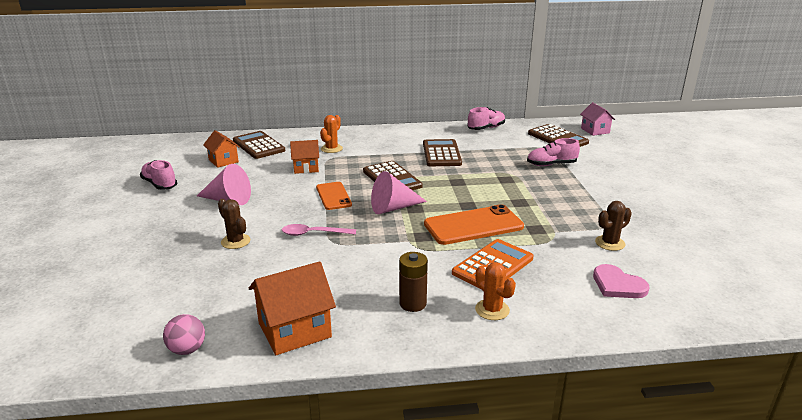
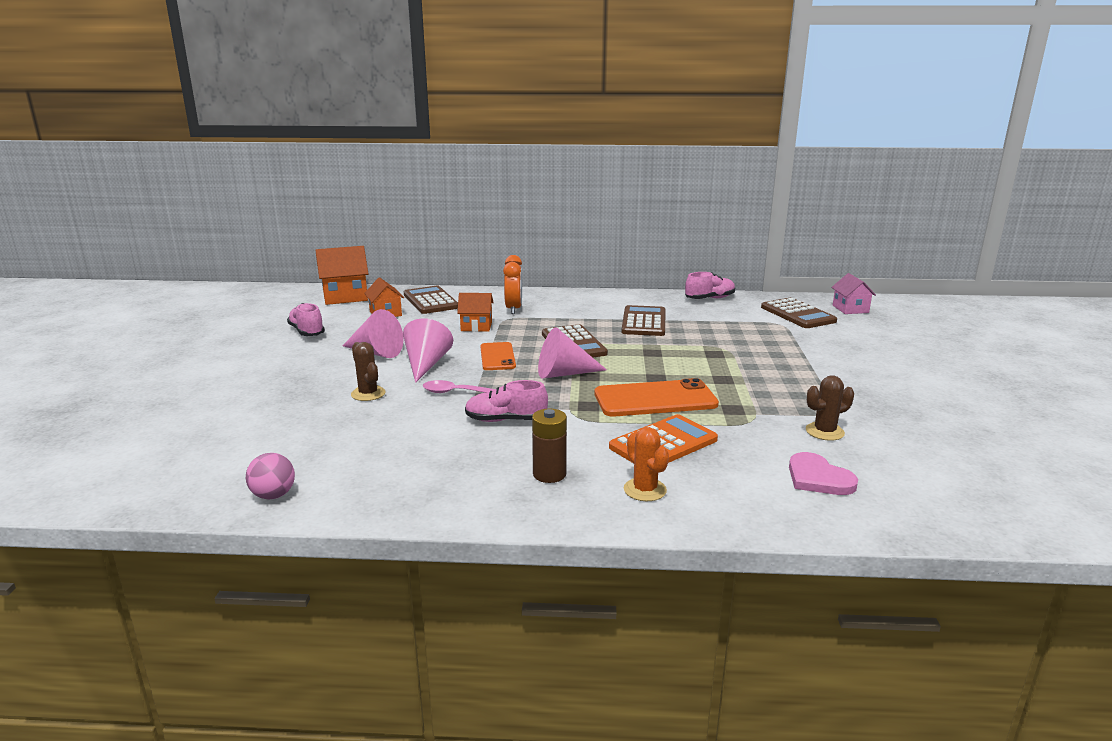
camera: 10 degrees right, 5 degrees down
orange house [249,261,336,355] -> orange house moved to [315,246,368,305]
orange cactus [320,115,343,153] -> orange clock [503,255,522,314]
pink shoe [527,138,580,166] -> pink shoe moved to [465,380,548,422]
none -> pink cone [403,318,453,383]

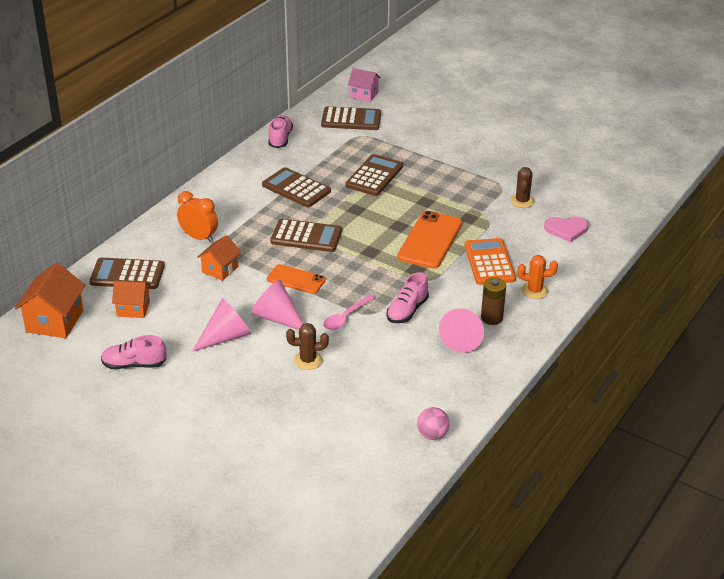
camera: 60 degrees left, 15 degrees up
pink cone [538,327,607,379] -> pink cone moved to [439,308,484,353]
none -> brown calculator [346,154,403,196]

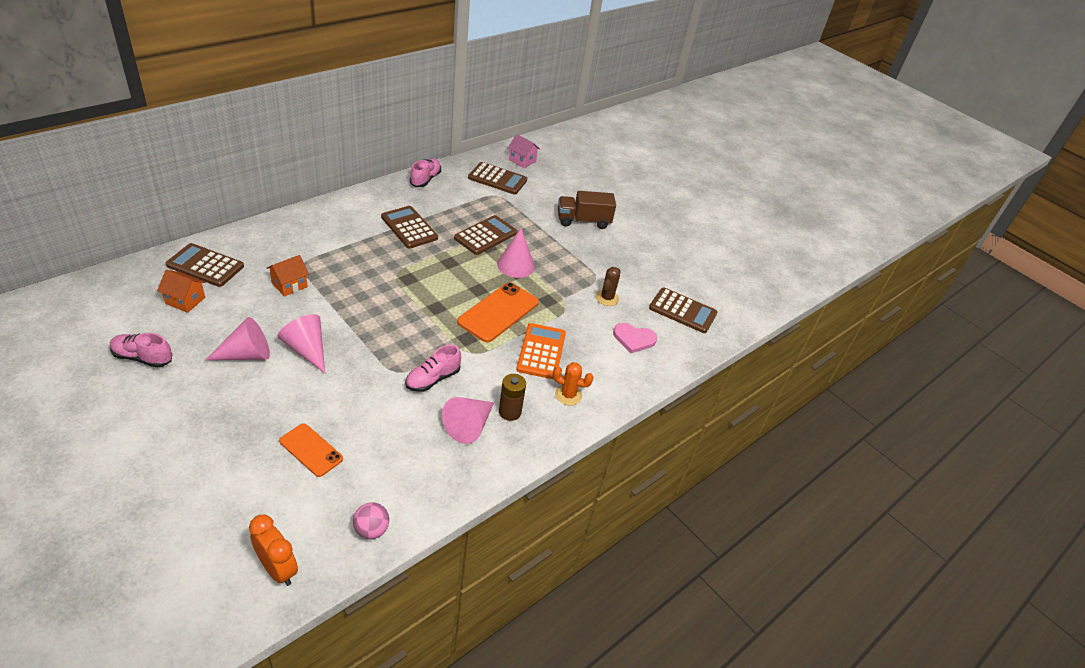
camera: 10 degrees right, 5 degrees up
orange house [15,262,86,338] -> none
orange clock [177,191,218,243] -> orange clock moved to [249,514,298,586]
orange phone [267,264,326,294] -> orange phone moved to [279,423,343,477]
brown calculator [271,219,342,252] -> brown calculator moved to [649,287,717,333]
brown cactus [286,323,329,370] -> none
pink spoon [323,294,375,330] -> none
none -> pink cone [497,228,535,278]
none -> brown truck [558,191,616,229]

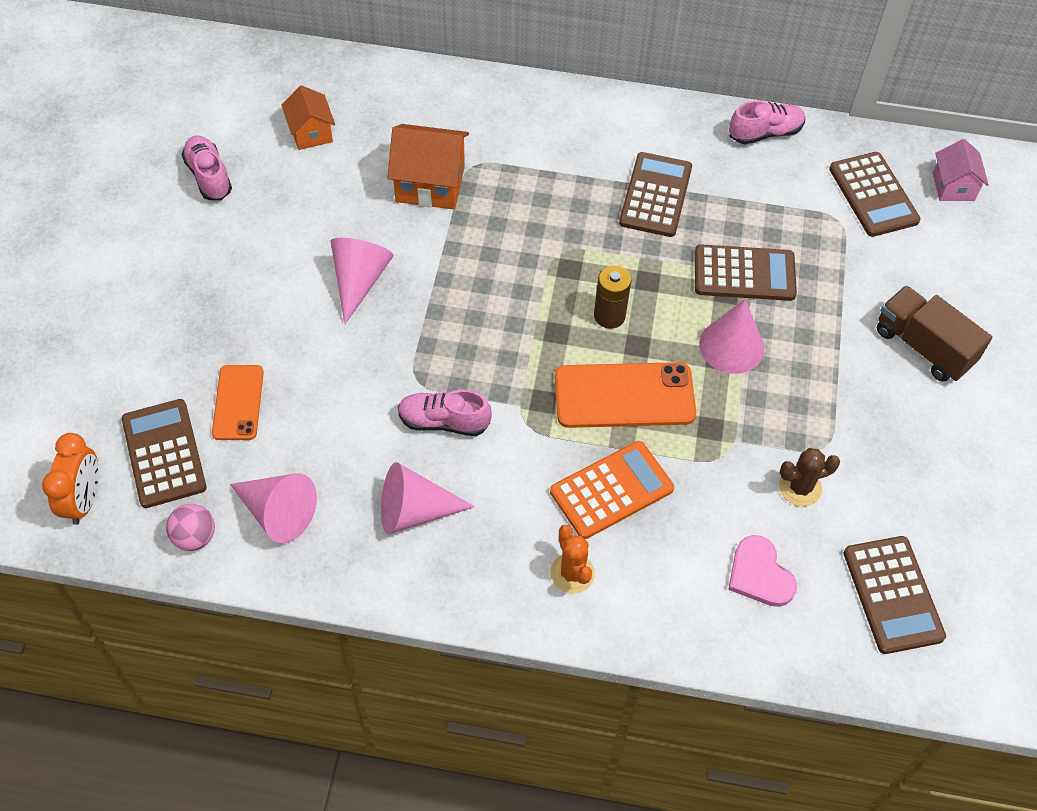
camera: 55 degrees right, 15 degrees up
brown calculator [166,243,244,287] -> brown calculator moved to [122,399,207,508]
pink cone [205,317,270,361] -> pink cone moved to [230,473,317,543]
orange house [267,255,309,296] -> orange house [387,124,469,209], size x1.59
brown battery [499,374,526,421] -> brown battery moved to [594,265,631,329]

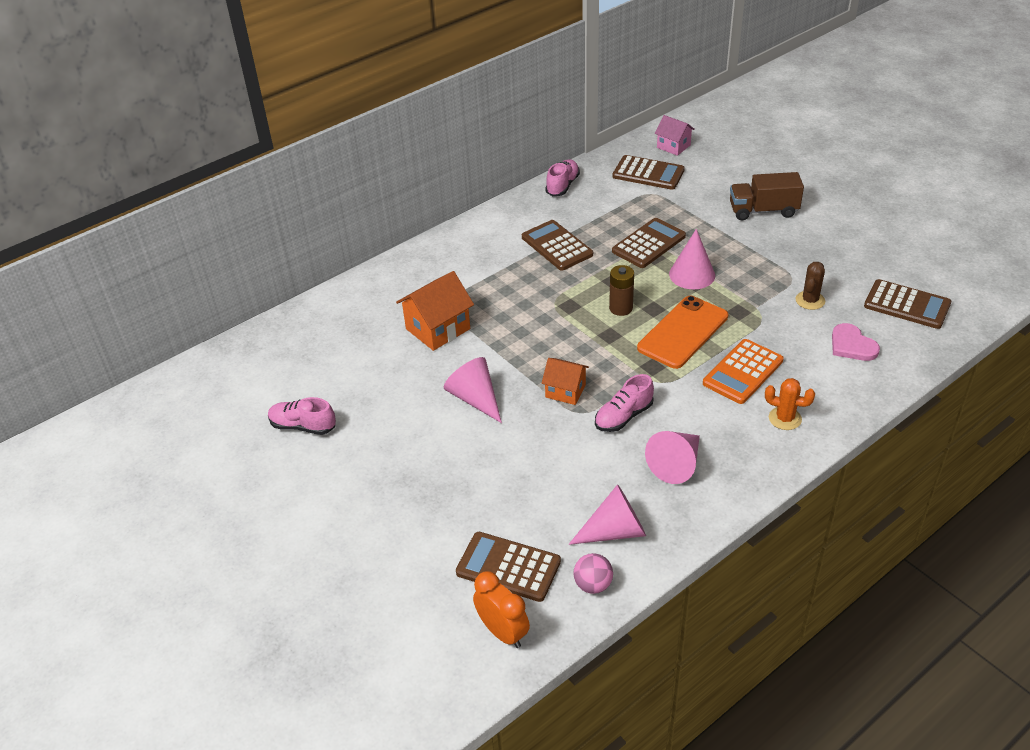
camera: 45 degrees left, 15 degrees down
orange phone [212,365,264,440] -> none
orange house [282,85,335,150] -> orange house moved to [542,358,589,405]
orange calculator [550,441,674,539] -> orange calculator turned 150 degrees counterclockwise [703,339,784,404]
pink heart [728,535,797,607] -> pink heart turned 45 degrees clockwise [832,323,880,361]

